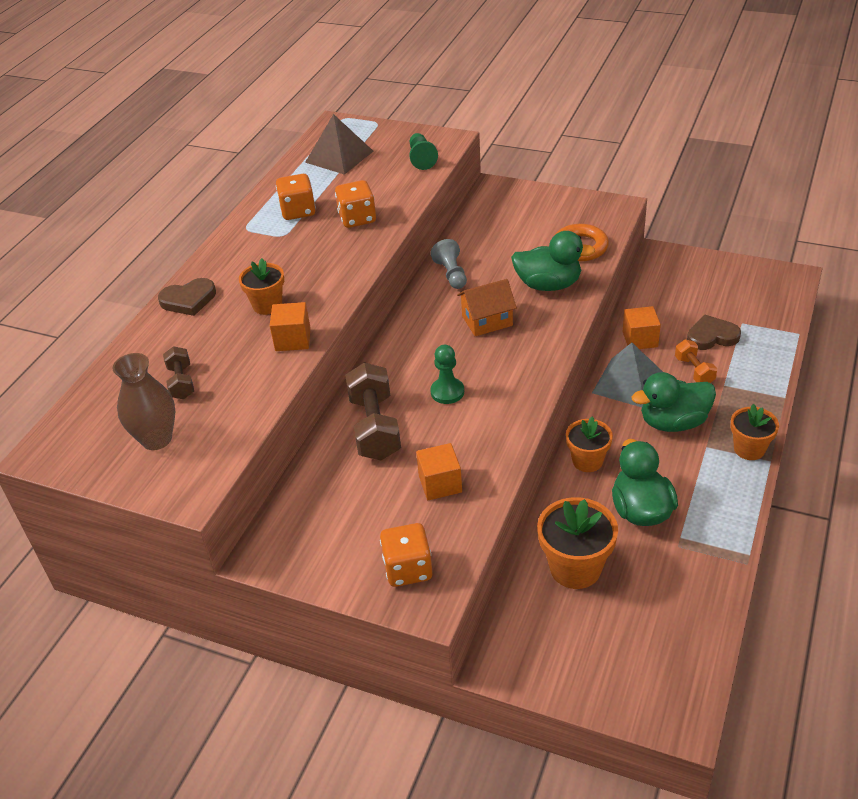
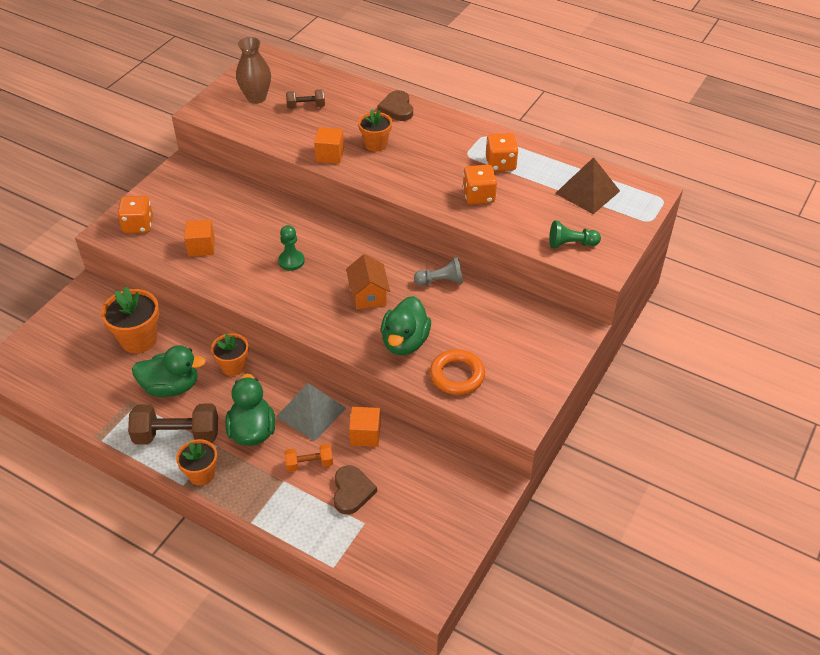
camera: 95 degrees right, 5 degrees up
brown dumbbell [345,362,401,460] -> brown dumbbell moved to [128,404,218,445]

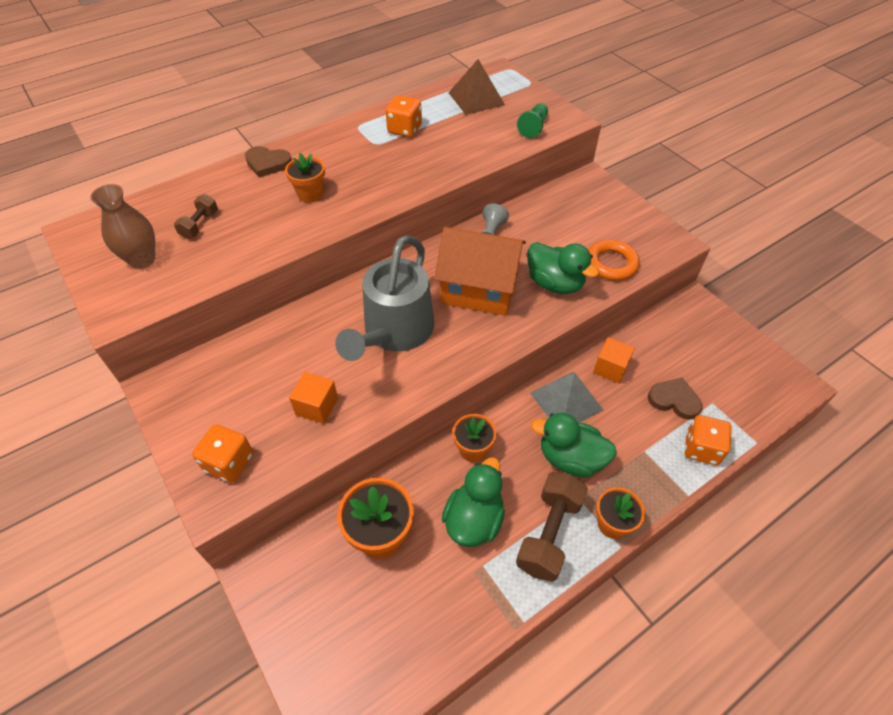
camera: 65 degrees left, 5 degrees up
green pawn [278,225,305,271] -> grey watering can [335,235,434,361]
orange dumbbell [284,443,333,472] -> none
orange cube [314,127,344,164] -> none
orange house [346,254,390,309] -> orange house [434,227,526,316], size x1.78
orange dice [463,165,497,205] -> orange dice moved to [685,415,732,465]

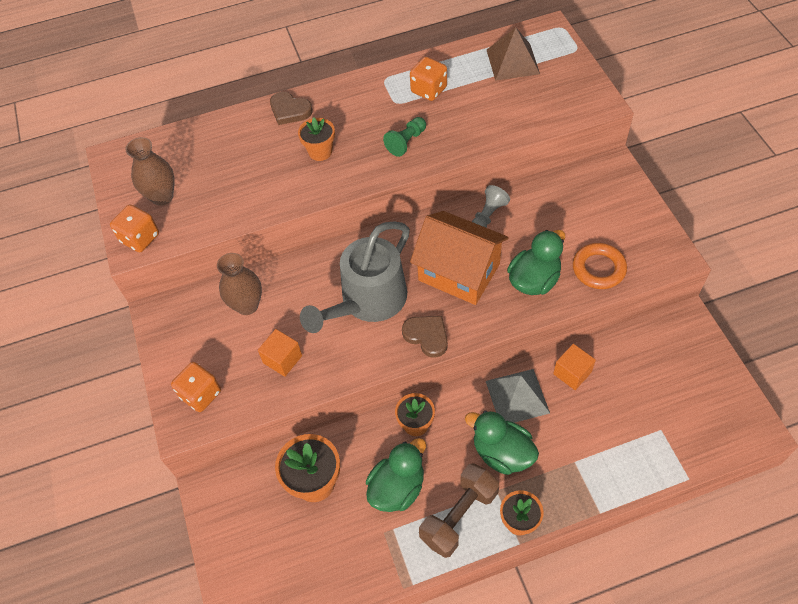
camera: 20 degrees right, 5 degrees up
brown dumbbell [174,194,218,239] -> none
green pawn [517,103,548,138] -> green pawn moved to [383,117,426,157]
green duck [528,242,599,294] -> green duck turned 105 degrees counterclockwise [507,230,565,295]
brown heart [648,378,703,420] -> brown heart moved to [402,316,448,358]
orange dice [685,415,732,465] -> orange dice moved to [110,204,159,252]
none -> brown vase [217,253,262,315]

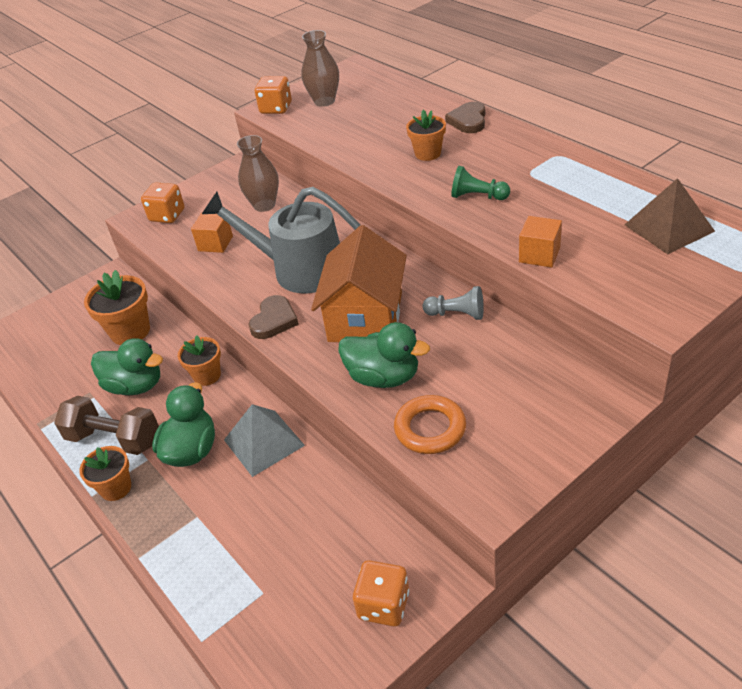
camera: 70 degrees right, 15 degrees down
orange dice [410,57,447,101] -> orange dice moved to [353,560,409,627]
orange cube [553,344,596,390] -> orange cube moved to [519,216,562,268]

